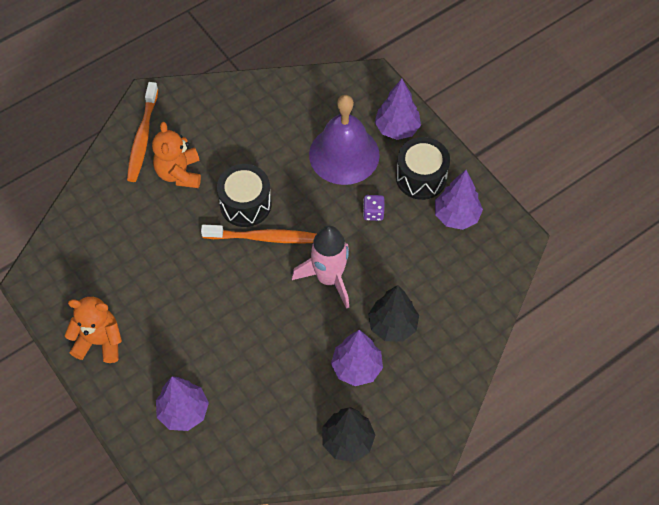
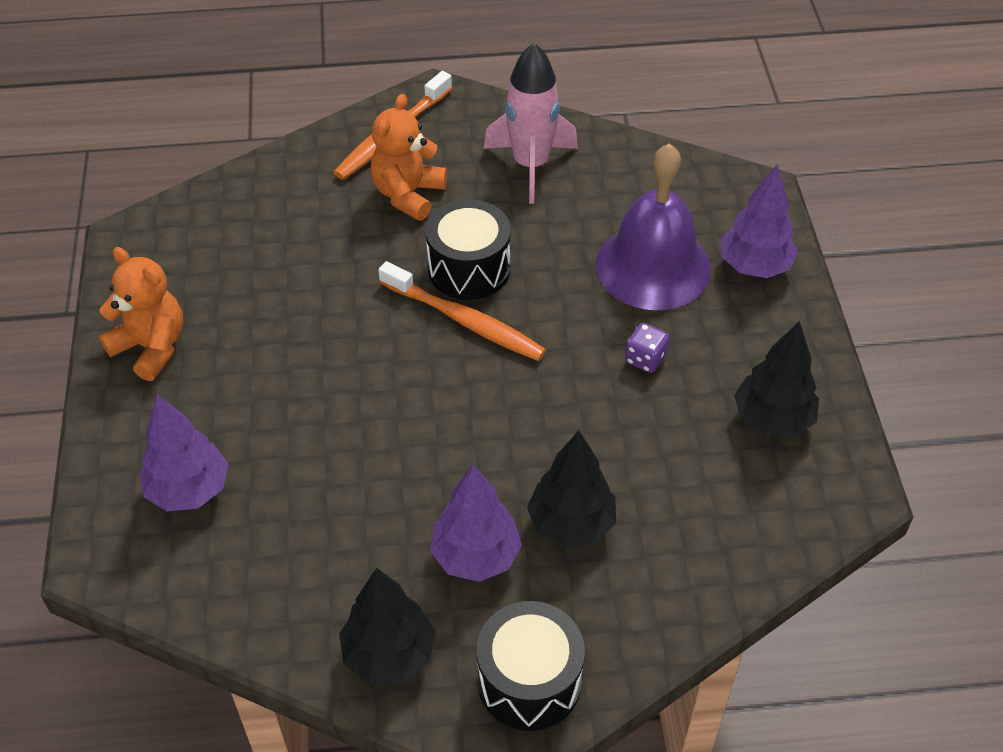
camera: 30 degrees right, 10 degrees down
pink rocket [292,226,349,309] -> pink rocket moved to [484,43,578,204]
black drum [396,137,450,200] -> black drum moved to [477,601,585,731]
purple tree [435,170,483,230] -> black tree [734,321,819,437]

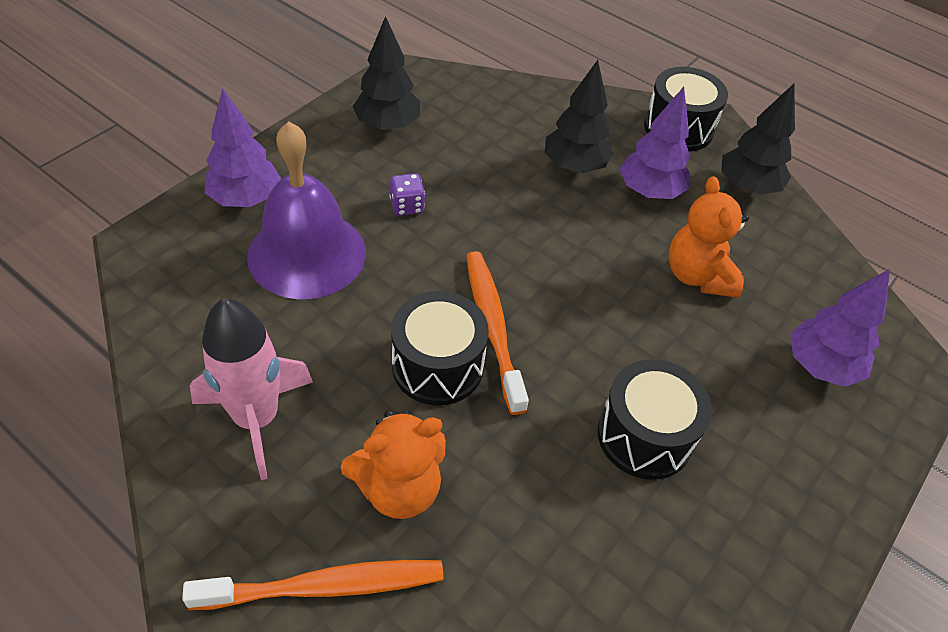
camera: 140 degrees left, 0 degrees up
orange teddy bear [99,247,183,381] -> orange teddy bear moved to [668,176,749,298]
none -> black drum [597,359,712,480]

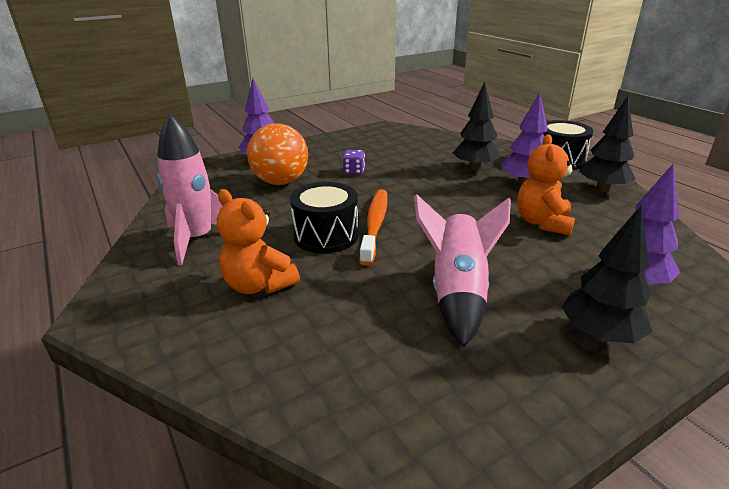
camera: 25 degrees right, 20 degrees down
orange toothbrush [182,560,444,610] -> none
purple bell [247,121,366,299] -> orange ball [247,124,308,185]
orange teddy bear [341,410,446,519] -> orange teddy bear turned 45 degrees clockwise [217,189,300,294]
black tree [352,16,420,131] -> black tree moved to [562,206,652,343]
black drum [597,359,712,480] -> pink rocket [414,194,511,347]

